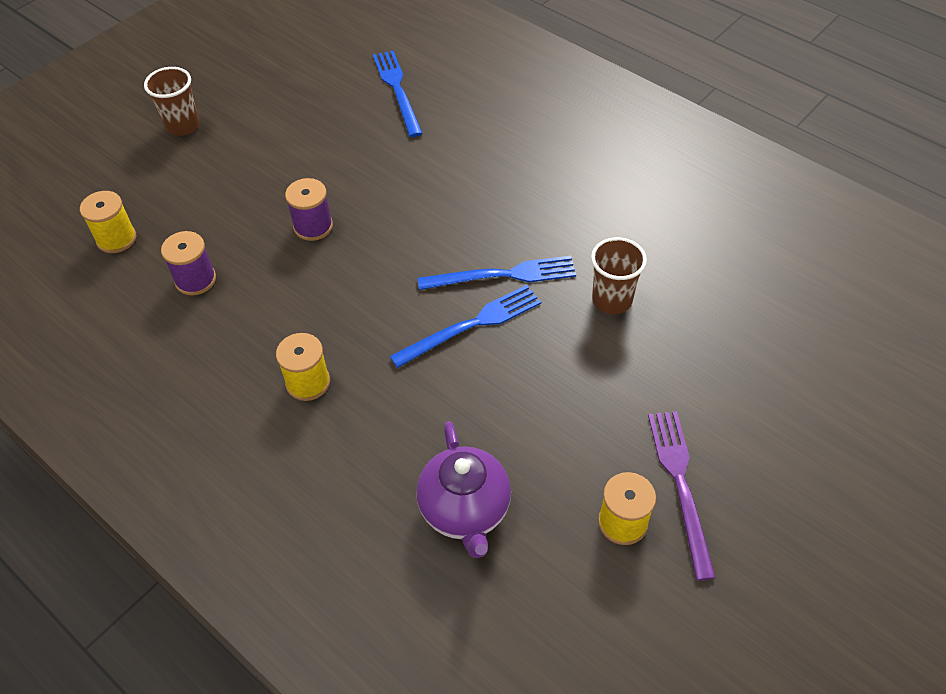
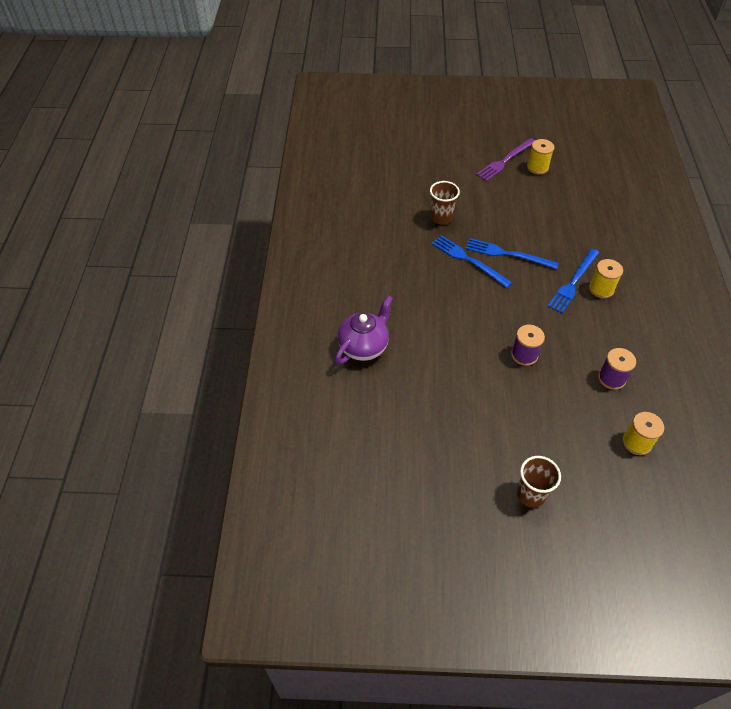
camera: 130 degrees left, 0 degrees up
blue fork [373,51,423,137] -> blue fork moved to [548,249,599,313]
purple teapot [416,421,511,558] -> purple teapot moved to [335,296,393,364]

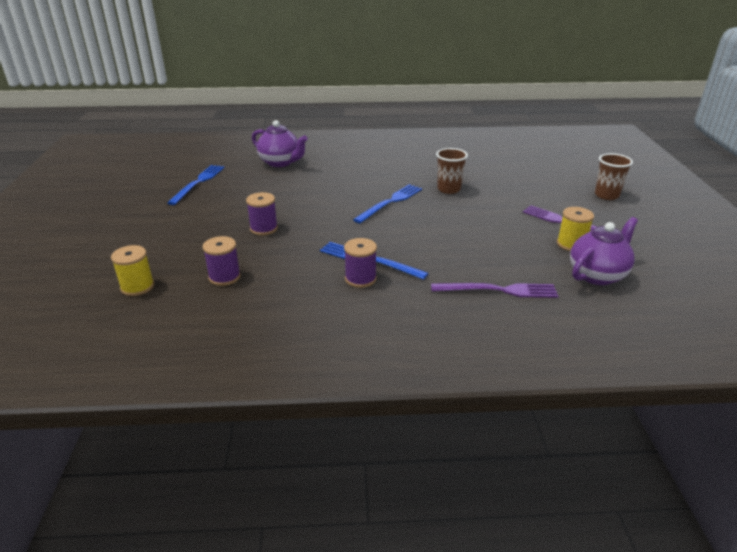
camera: 85 degrees right, 20 degrees down
blue fork [466,238,559,269] -> blue fork moved to [167,165,225,205]
brown cup [517,456,561,507] -> brown cup moved to [595,153,633,200]
yellow spool [589,259,623,298] -> purple spool [344,238,377,288]
none -> purple fork [431,283,558,298]
none -> purple teapot [570,217,638,285]

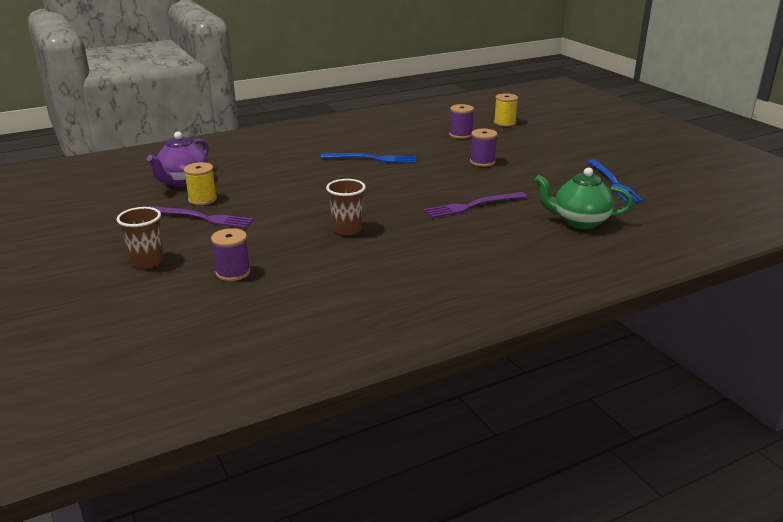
camera: 155 degrees right, 5 degrees down
purple teapot [252,120,308,167] -> green teapot [535,168,633,229]
purple spool [344,238,377,288] -> purple spool moved to [211,228,251,281]
blue fork [353,184,422,223] -> none
purple fork [431,283,558,298] -> purple fork moved to [424,192,527,218]

